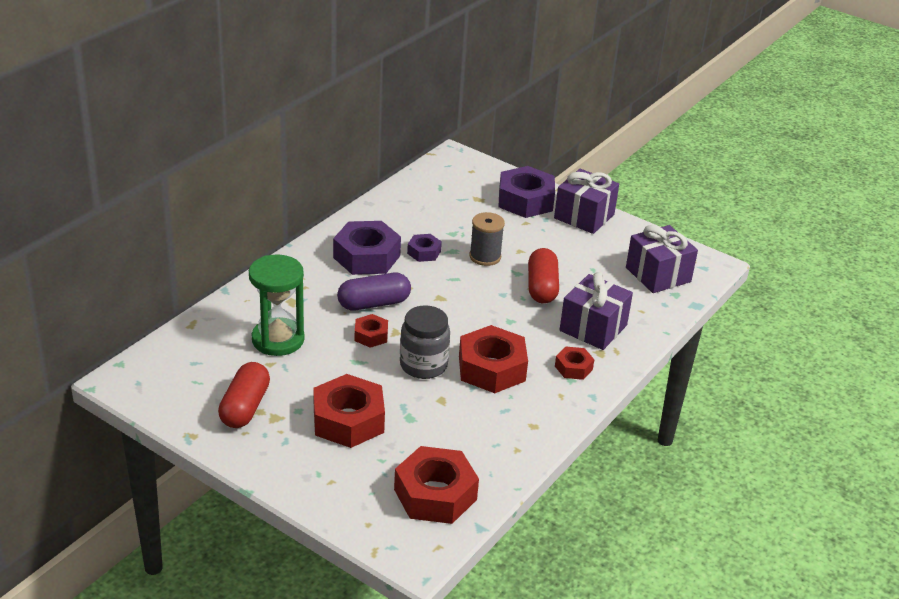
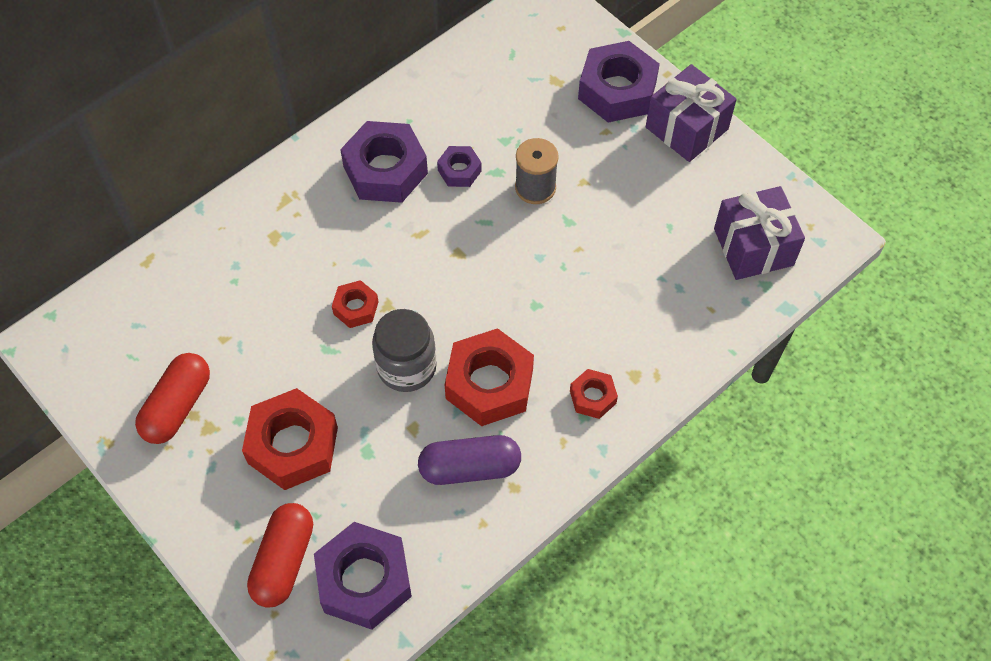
camera: 15 degrees right, 25 degrees up
green hourglass [249,254,305,356] -> none
purple capsule [337,273,411,310] -> purple capsule moved to [418,435,521,485]
red nut [394,446,479,524] -> purple nut [314,522,412,630]
red capsule [528,248,559,304] -> red capsule moved to [247,503,313,608]
purple gift [560,272,633,350] -> none

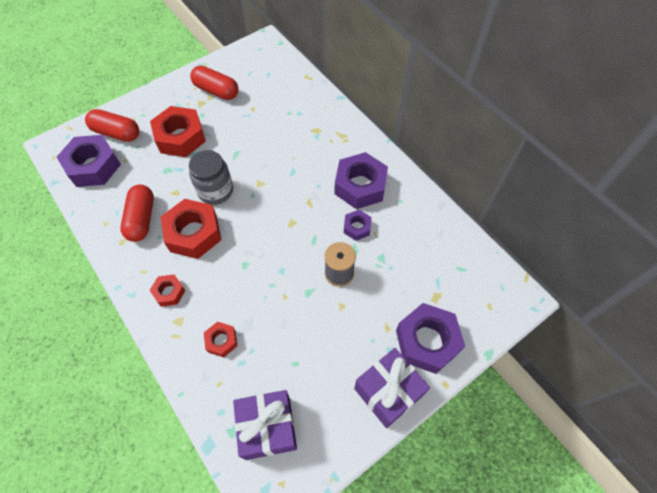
camera: 95 degrees right, 0 degrees up
red nut [332,280,378,328] -> red nut moved to [204,322,237,357]
purple capsule [418,435,521,485] -> red capsule [120,184,154,242]

